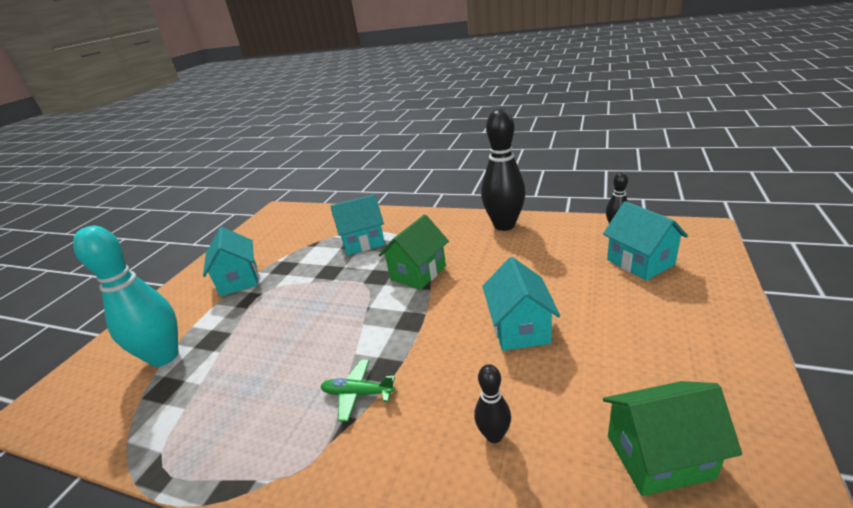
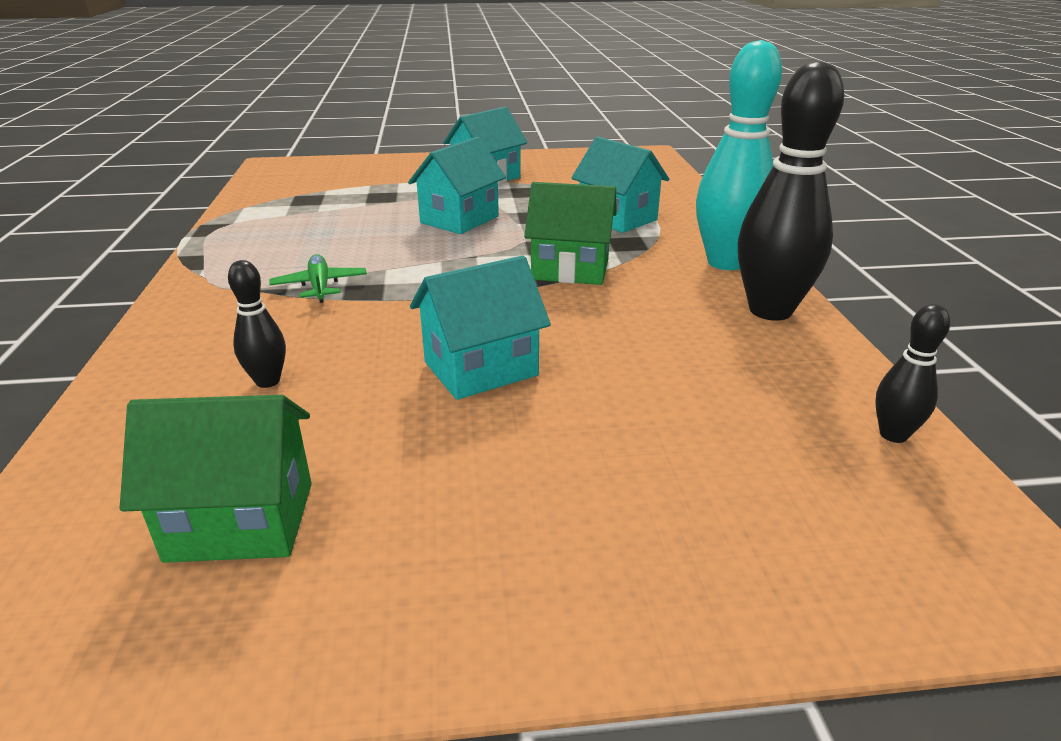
camera: 60 degrees right, 0 degrees up
turquoise bowling pin [73,226,178,367] -> turquoise bowling pin moved to [696,40,782,270]
turquoise house [603,201,688,281] -> turquoise house moved to [408,137,506,234]
green house [603,381,742,496] -> green house turned 60 degrees counterclockwise [120,395,312,563]

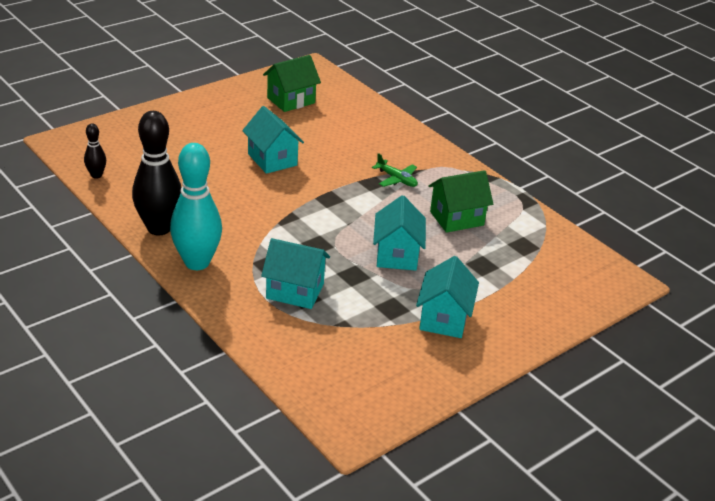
camera: 145 degrees right, 5 degrees up
black bowling pin [228,260,286,388] -> none
turquoise house [410,255,551,400] -> turquoise house turned 60 degrees counterclockwise [242,106,304,174]
green house [524,182,617,285] -> green house moved to [428,170,493,233]

